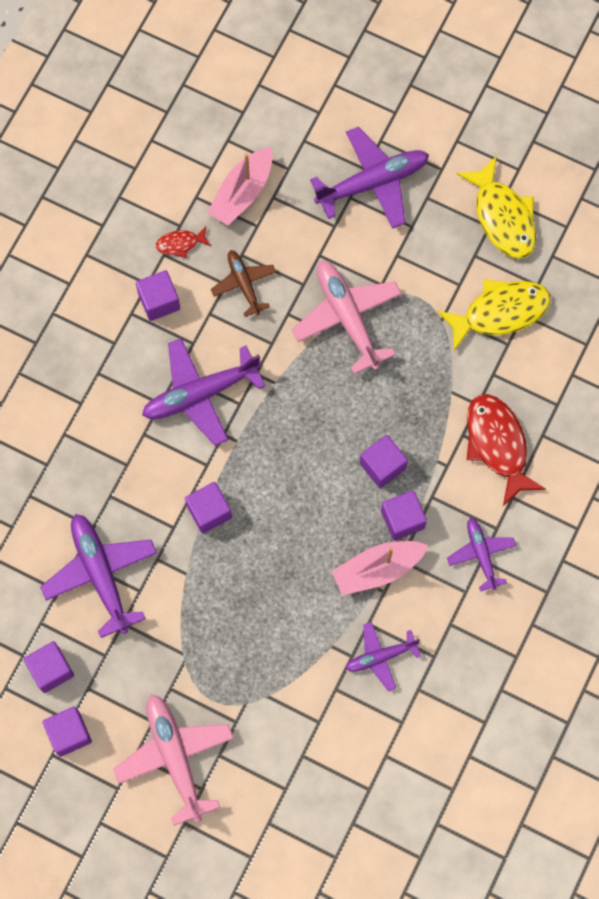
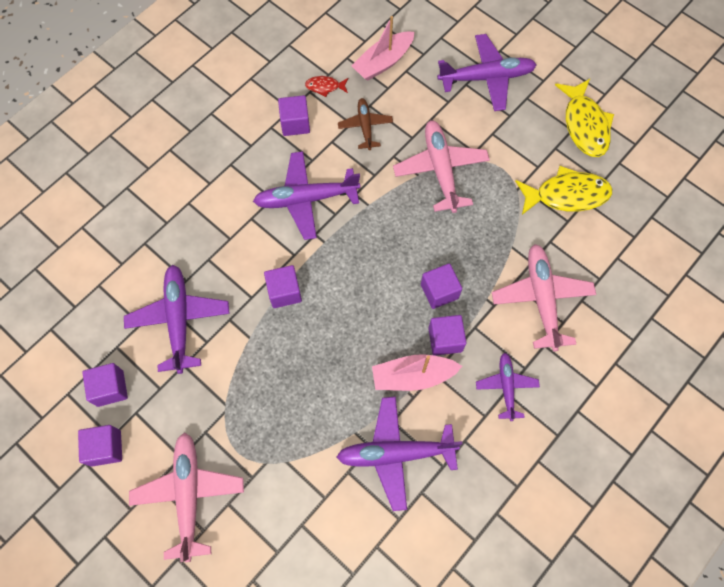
camera: 15 degrees right, 5 degrees down
purple plane [345,622,421,691] -> purple plane [337,397,463,511], size x1.70
red fish [467,394,546,506] -> pink plane [492,244,596,352]

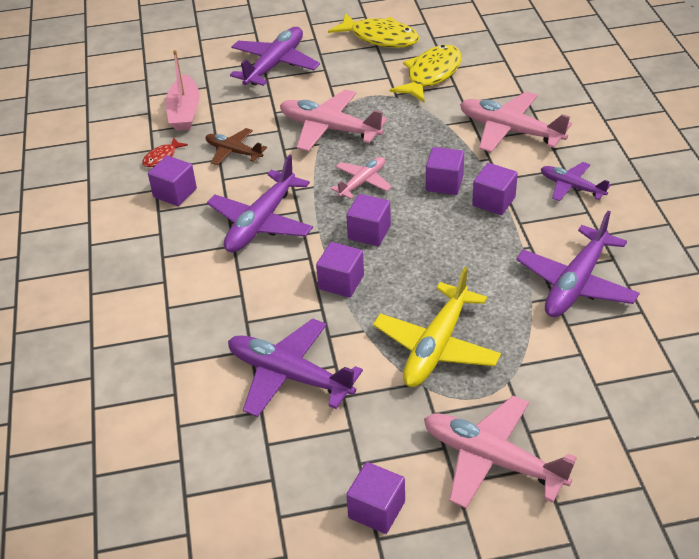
camera: 50 degrees left, 25 degrees down
purple cube [82,363,128,407] -> purple cube moved to [346,194,391,246]
pink boat [372,354,462,391] -> none
none -> pink plane [331,157,392,199]
none -> yellow plane [373,267,501,387]

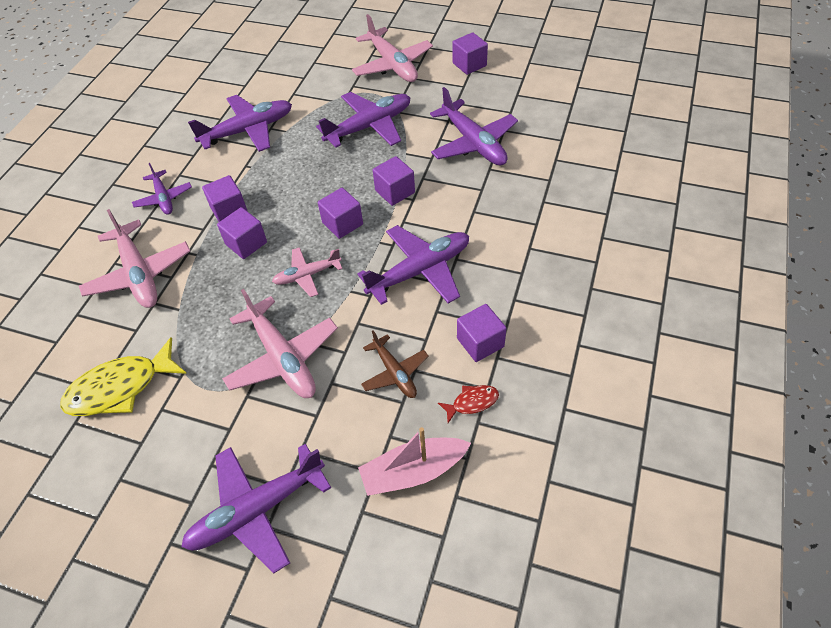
camera: 150 degrees left, 10 degrees up
pink boat [166,50,200,131] -> pink boat turned 135 degrees counterclockwise [358,427,471,496]
yellow fish [328,13,419,48] -> none
yellow plane [373,267,501,387] -> purple plane [316,92,410,148]

